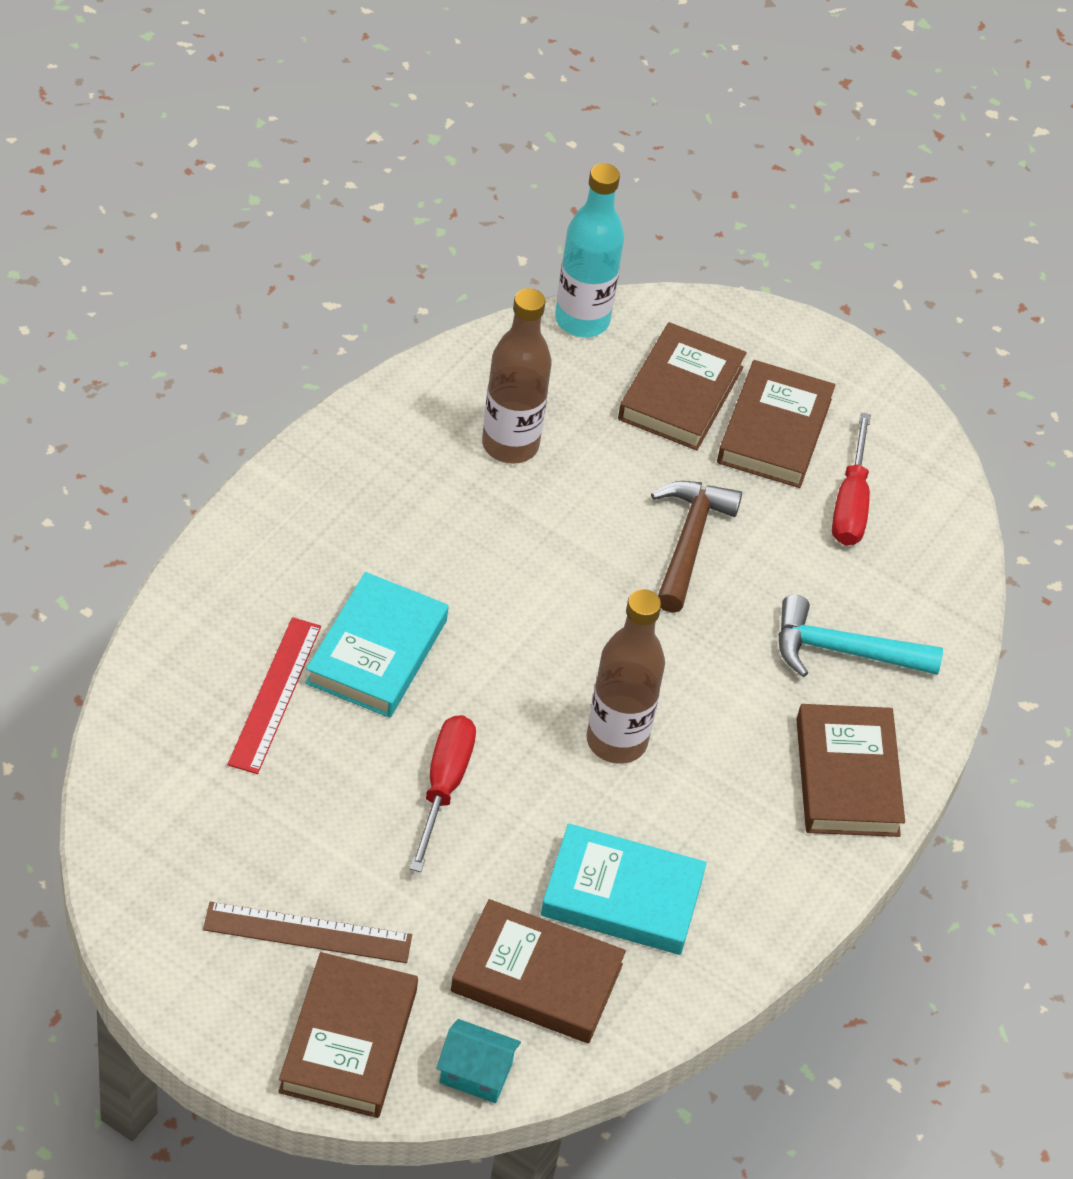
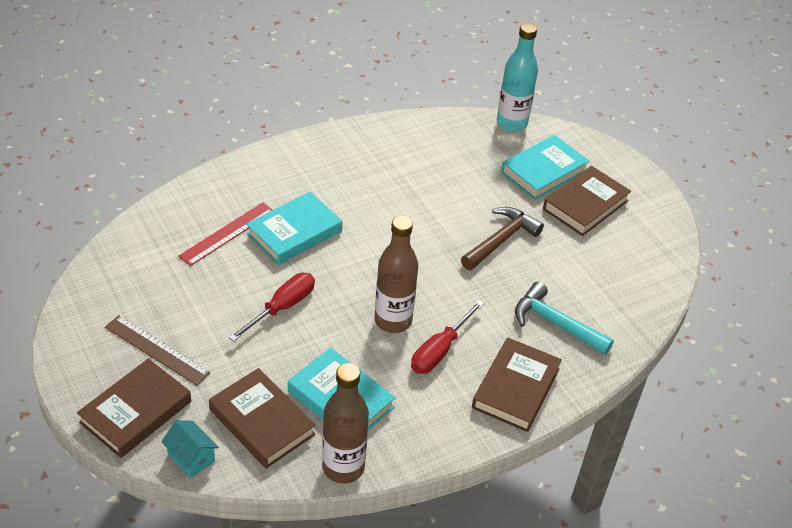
camera: 30 degrees right, 5 degrees down
brown bottle [482,288,552,464] -> brown bottle moved to [322,363,369,484]
brown book [618,322,747,450] -> turquoise book [501,135,589,200]
red screwdriver [832,413,871,546] -> red screwdriver moved to [411,300,484,374]

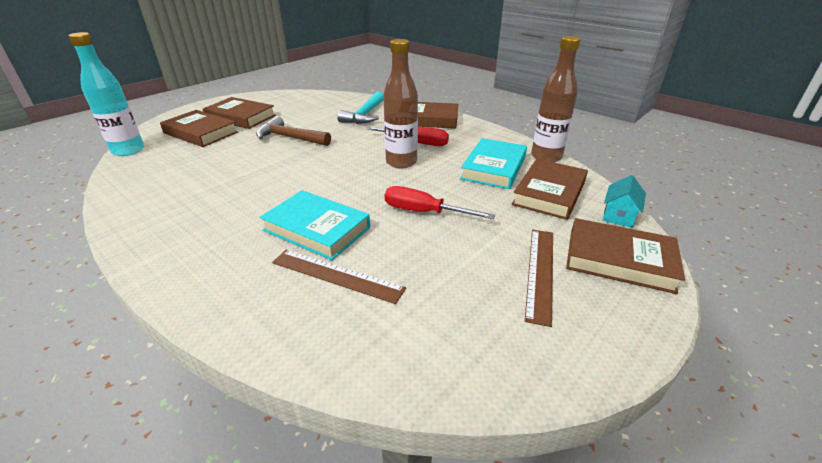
camera: 105 degrees left, 10 degrees down
red ruler [178,202,273,266] -> brown ruler [272,250,406,304]
turquoise book [501,135,589,200] -> brown book [160,110,238,147]

